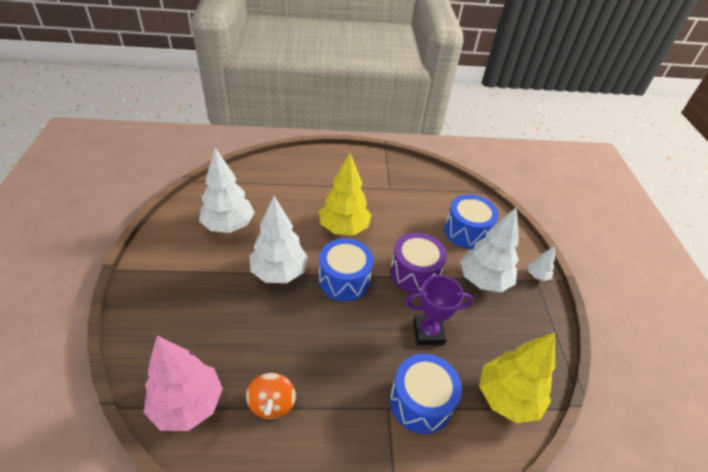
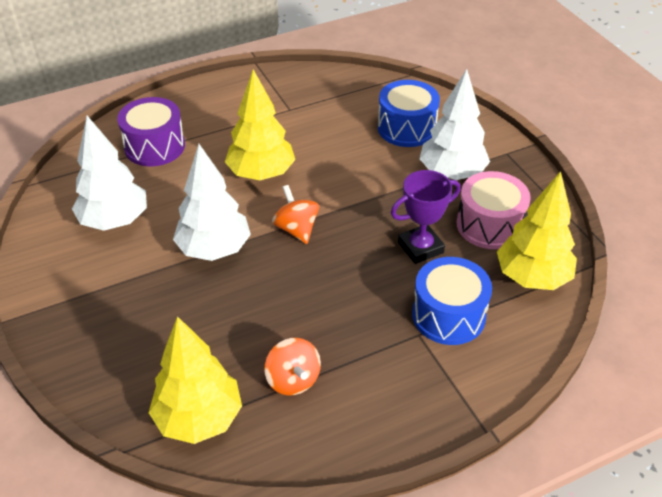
camera: 20 degrees left, 0 degrees up
pink tree [144,335,223,431] -> yellow tree [149,316,242,444]
blue drum [319,238,374,301] -> orange spinning top [272,185,319,244]
purple drum [390,233,447,293] -> purple drum moved to [117,97,185,167]
white tree [528,246,555,281] -> none
none -> pink drum [457,171,531,249]

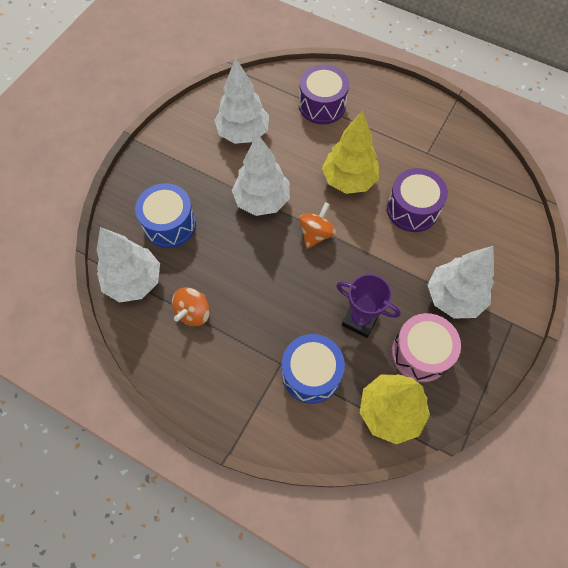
camera: 55 degrees right, 20 degrees up
yellow tree [149,316,242,444] -> white tree [97,227,160,303]
blue drum [378,80,440,147] -> blue drum moved to [135,183,196,248]
none -> purple drum [387,168,448,232]

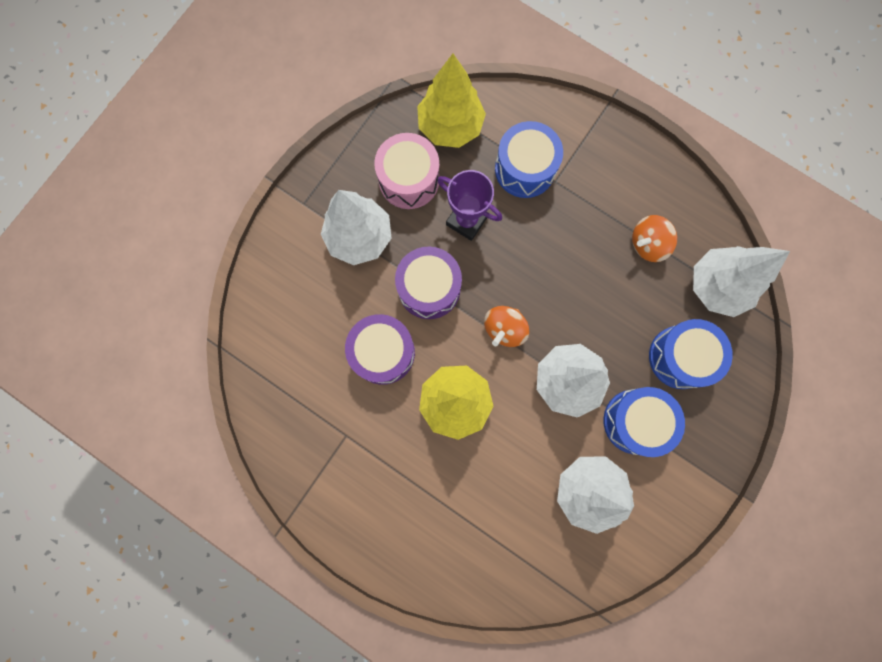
camera: 175 degrees left, 15 degrees up
orange spinning top [172,287,210,326] -> orange spinning top turned 150 degrees counterclockwise [632,215,677,262]
purple drum [299,64,349,125] -> purple drum moved to [395,247,462,319]
none -> blue drum [604,387,685,457]

